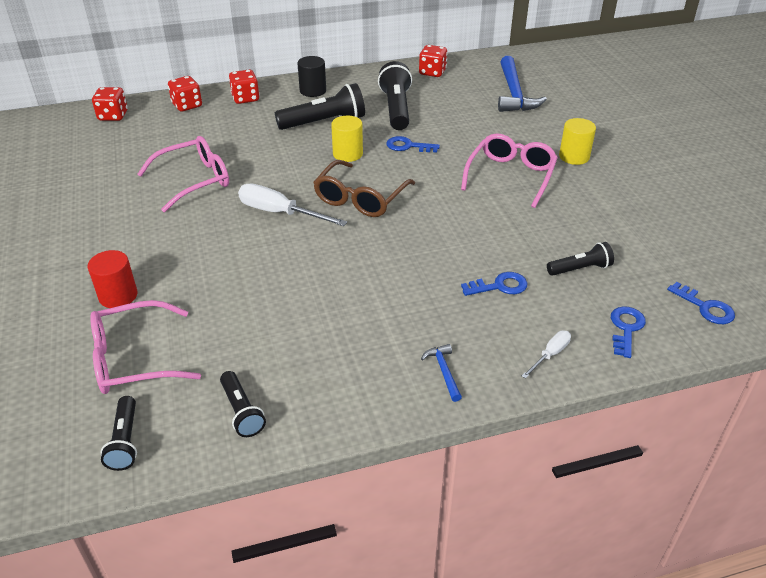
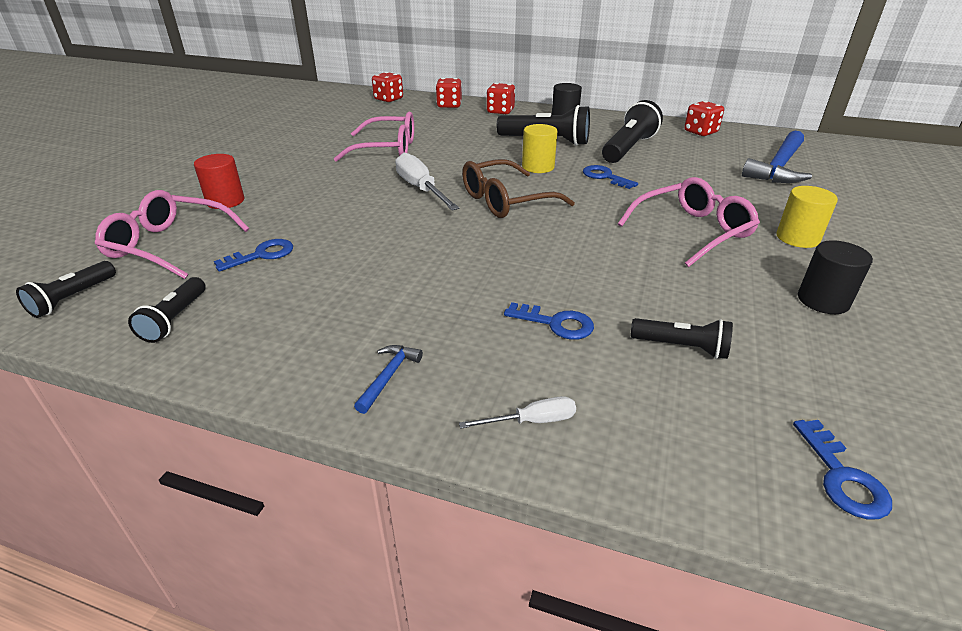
camera: 35 degrees right, 5 degrees down
blue key [611,306,646,358] -> blue key moved to [214,239,293,272]
none -> black cylinder [798,240,873,314]

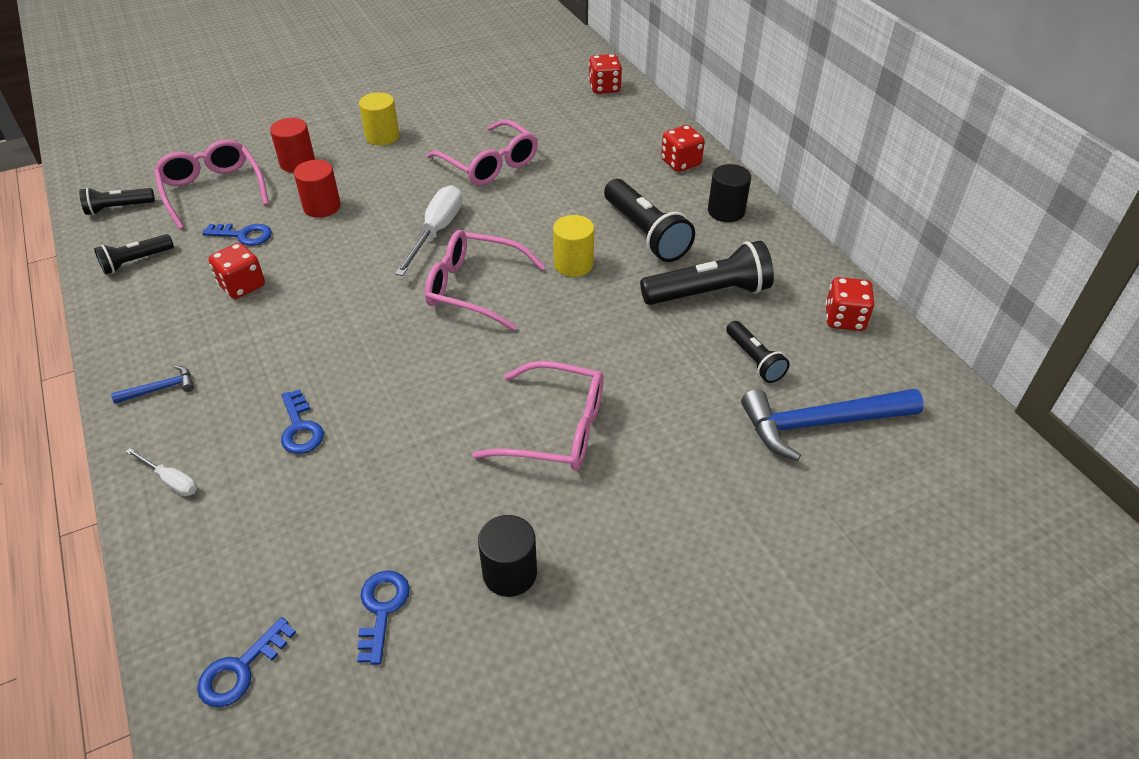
camera: 45 degrees right, 10 degrees up
red dice [436,78,462,108] -> red dice moved to [209,243,265,299]
brown glasses [462,159,575,218] -> pink glasses [425,230,545,330]
blue key [583,165,638,189] -> blue key moved to [357,570,410,665]
black flashlight [631,318,733,359] -> black flashlight moved to [726,321,790,383]
yellow cylinder [776,186,838,248] -> yellow cylinder moved to [359,92,399,145]
none -> red cylinder [294,160,341,218]

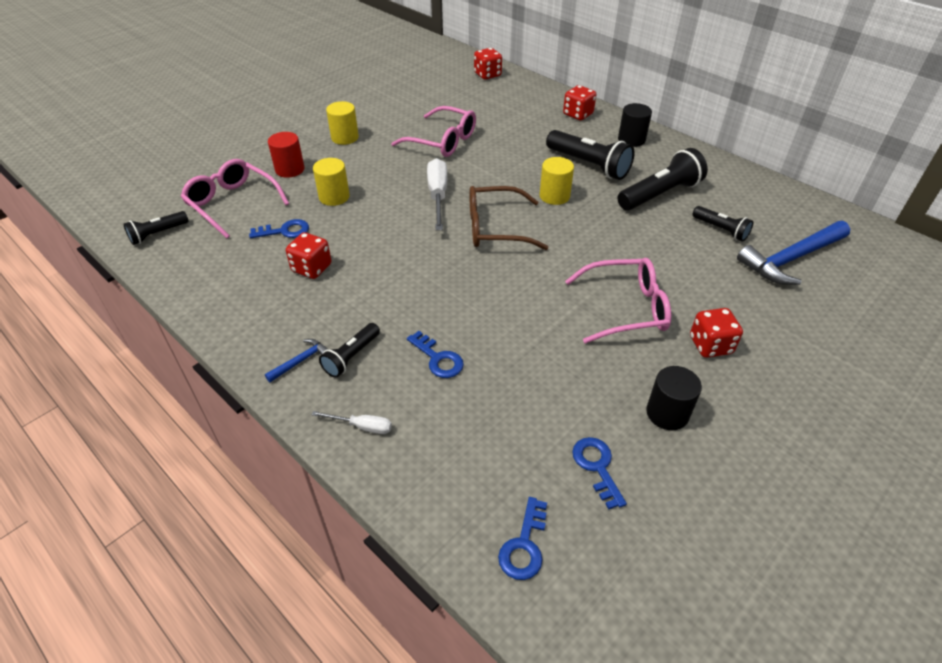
camera: 20 degrees left, 0 degrees up
black flashlight [94,234,174,274] -> black flashlight moved to [319,323,380,378]
red cylinder [294,160,341,218] -> yellow cylinder [313,158,350,206]
pink glasses [425,230,545,330] -> brown glasses [469,186,549,250]
red dice [825,277,874,331] -> red dice moved to [690,308,743,358]

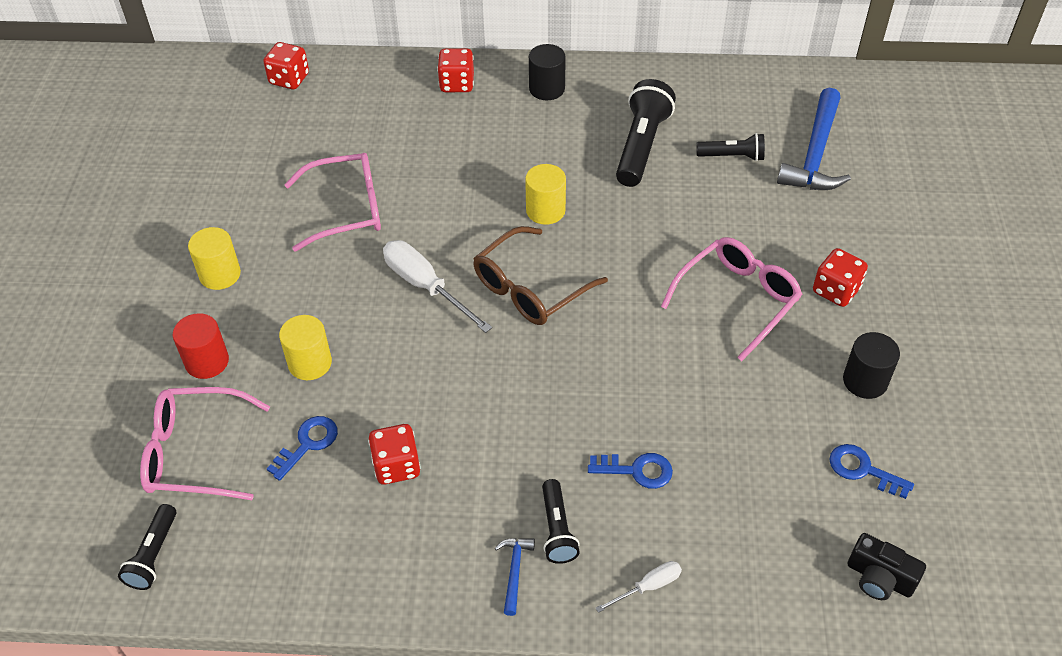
camera: 40 degrees left, 5 degrees up
blue key [498,497,547,580] -> black camera [848,533,926,600]
black flashlight [546,130,635,180] -> none

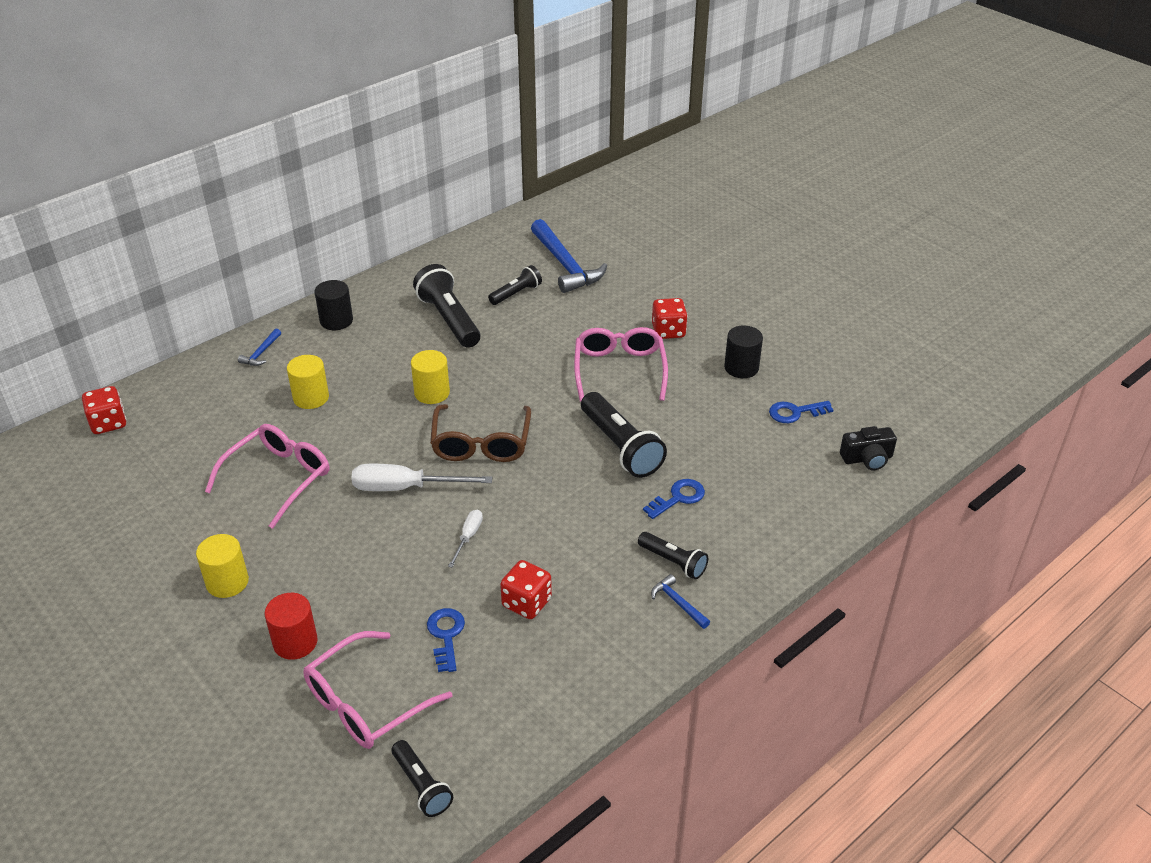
camera: 45 degrees left, 10 degrees down
yellow cylinder [279,315,332,380] -> yellow cylinder moved to [287,355,329,409]
red dice [437,48,474,92] -> blue hammer [238,328,281,366]
white screwdriver [596,561,682,613] -> white screwdriver moved to [448,510,483,568]
none -> black flashlight [581,392,667,478]

